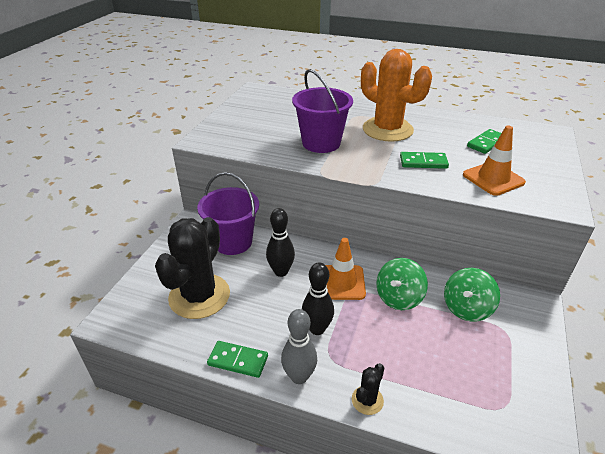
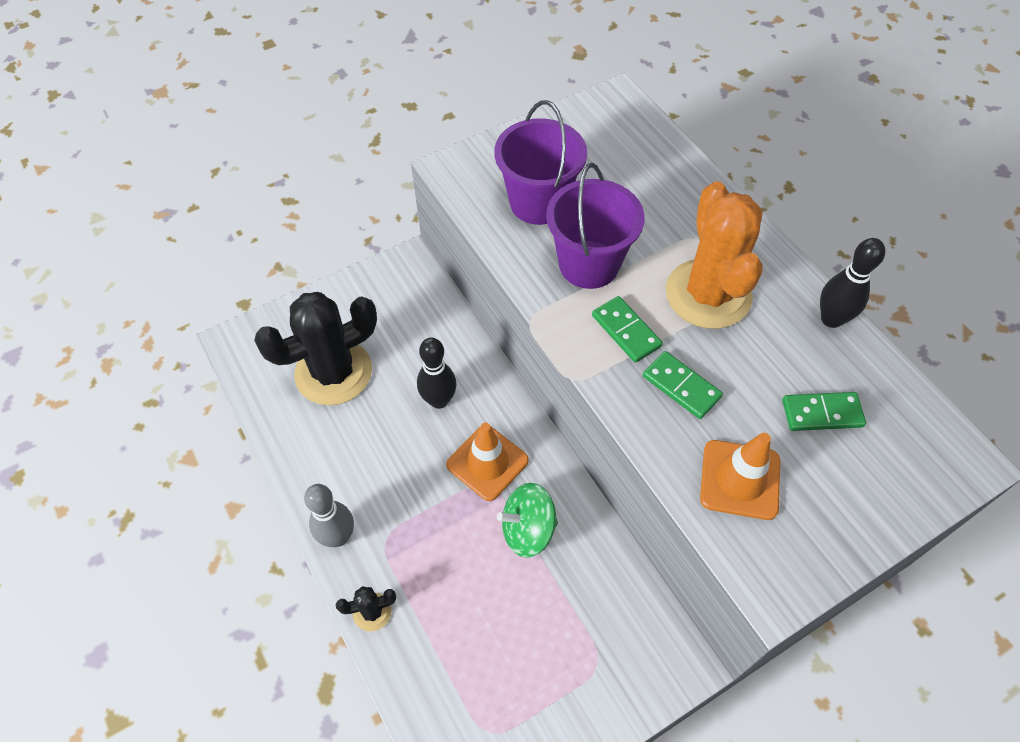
camera: 40 degrees right, 20 degrees up
purple bucket [197,172,259,255] -> purple bucket moved to [494,100,587,225]
green domino [207,341,268,378] -> green domino moved to [592,296,663,363]
black bowling pin [302,262,334,335] -> black bowling pin moved to [820,238,885,328]
green spinning top [444,268,500,322] -> none

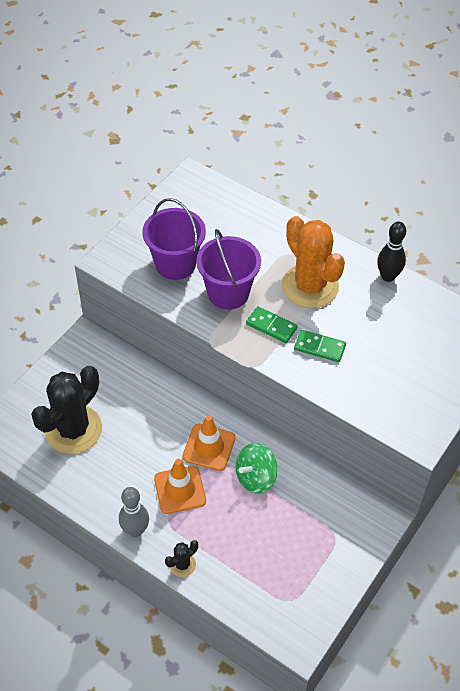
camera: 25 degrees left, 5 degrees down
black bowling pin [417,338,457,409] -> none
orange traffic cone [700,433,780,520] -> orange traffic cone moved to [154,459,206,514]
green domino [782,392,866,431] -> none

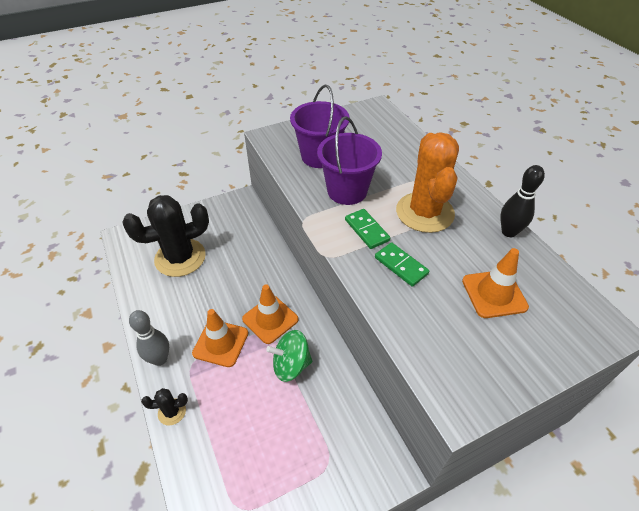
camera: 30 degrees right, 5 degrees down
none -> orange traffic cone [462,248,529,318]

